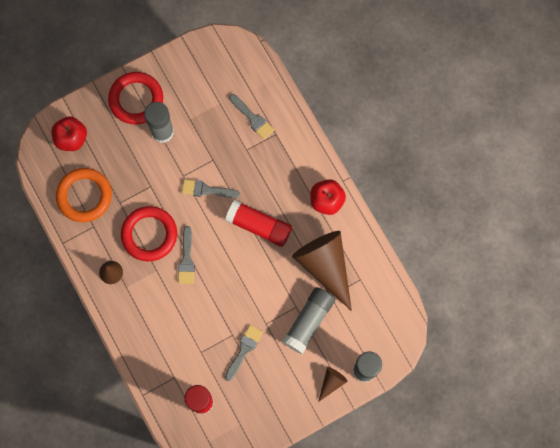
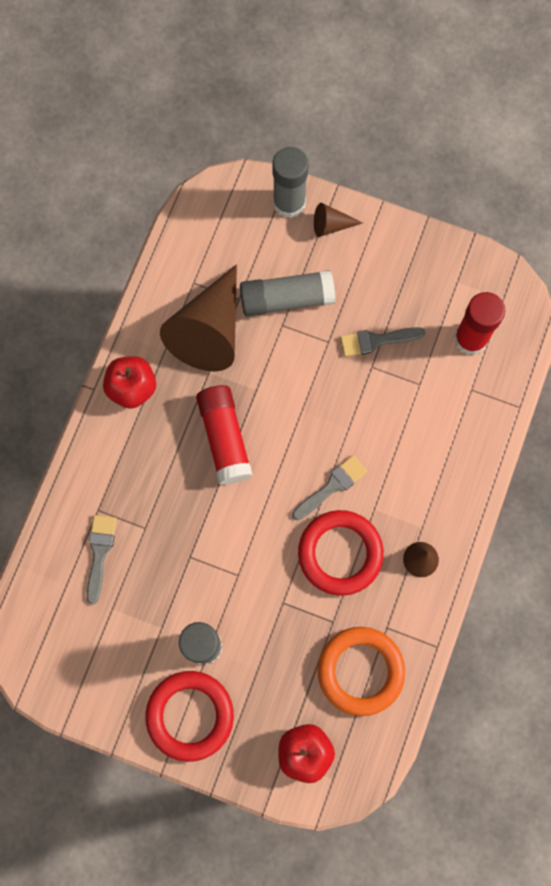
camera: 130 degrees left, 0 degrees up
grey brush [182,179,240,198] -> none

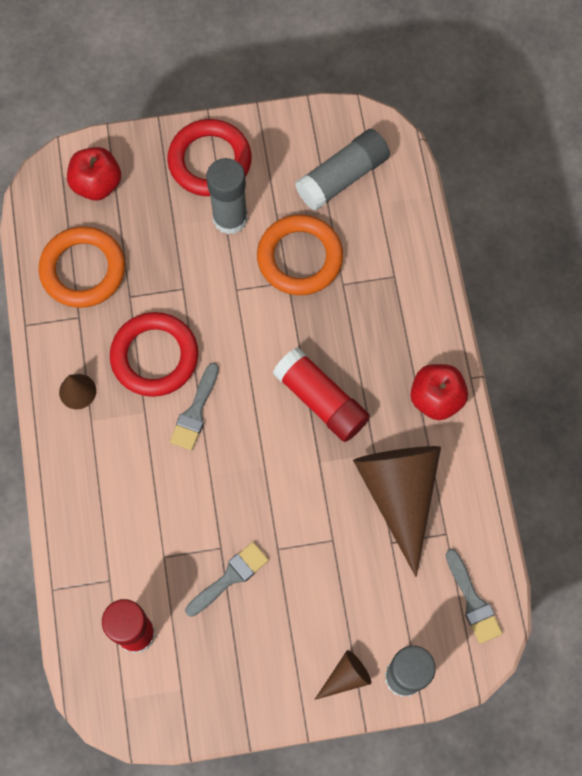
camera: 150 degrees right, 5 degrees down
grey brush [87,515,116,604] -> grey brush moved to [446,549,503,644]
grey glue stick [240,270,335,316] -> grey glue stick moved to [295,129,390,211]
none -> orange ring [257,215,343,295]

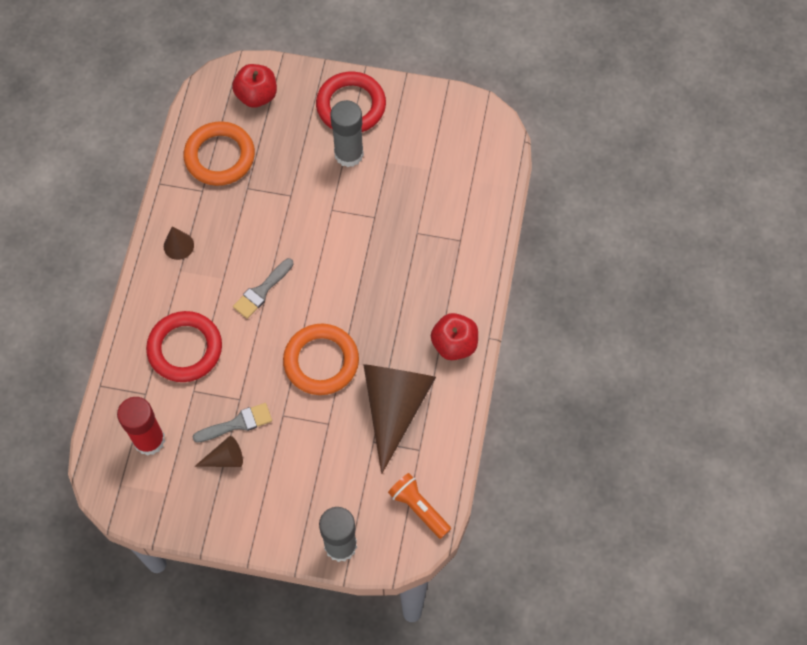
camera: 20 degrees right, 5 degrees down
red ring [110,312,198,397] -> red ring moved to [146,311,222,382]
orange ring [257,215,343,295] -> orange ring moved to [283,324,359,395]
red glue stick [273,347,370,442] -> none
grey glue stick [295,129,390,211] -> none
brown cone [314,650,371,700] -> brown cone moved to [194,436,243,467]
grey brush [446,549,503,644] -> orange flashlight [388,473,451,539]

